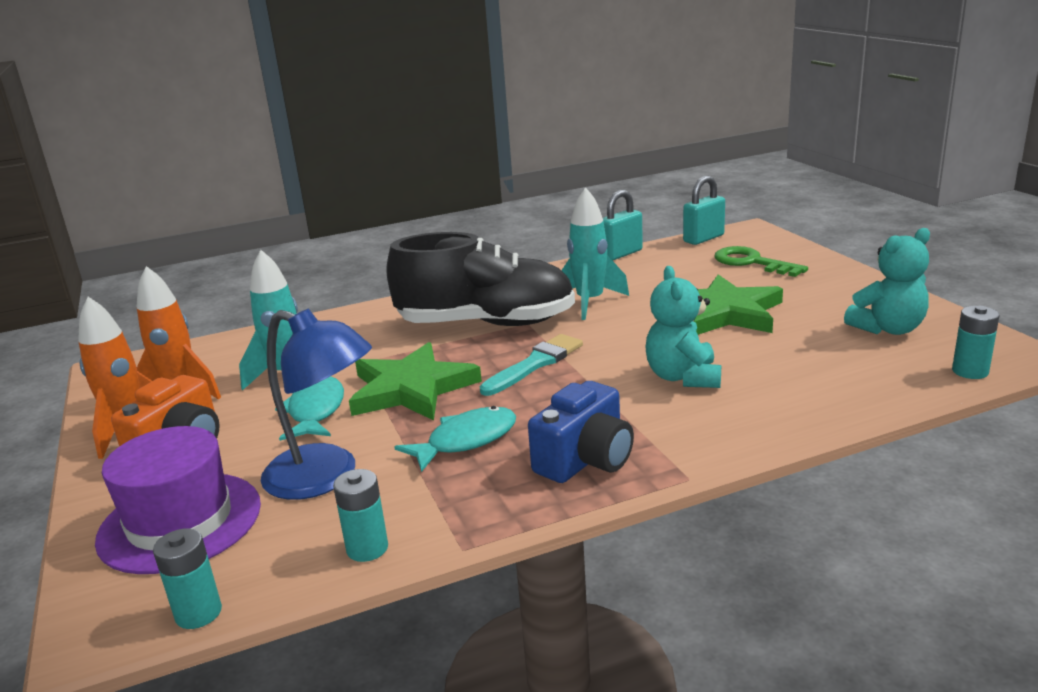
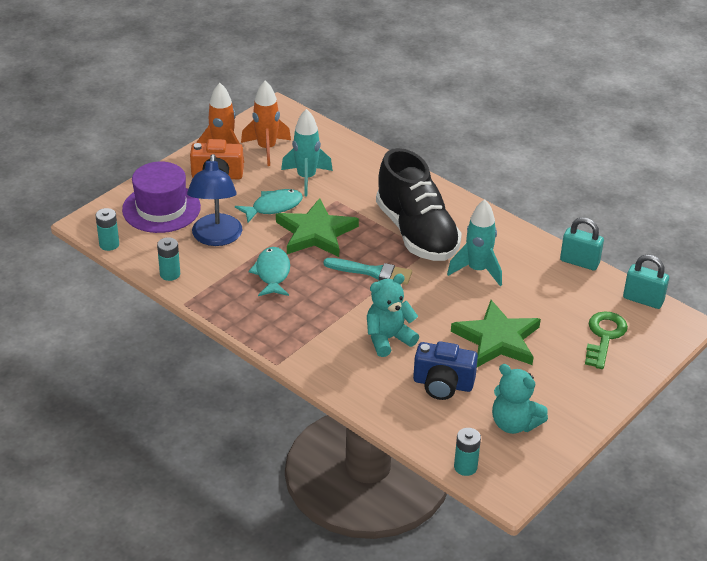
camera: 60 degrees right, 15 degrees up
turquoise fish [395,406,516,472] -> turquoise fish turned 120 degrees counterclockwise [248,247,290,296]
blue camera [528,381,634,483] -> blue camera moved to [413,341,478,400]

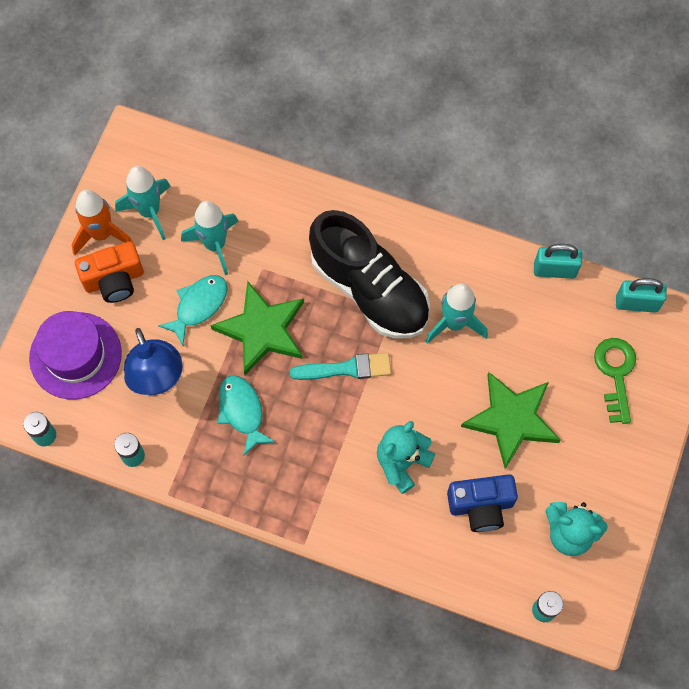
camera: 20 degrees left, 30 degrees up
orange rocket [241,80,291,166] -> turquoise rocket [115,166,171,240]

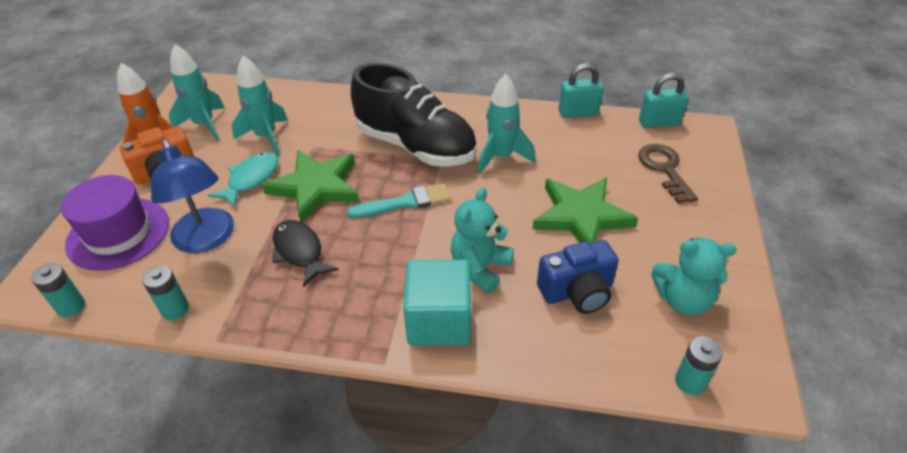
camera: 10 degrees left, 25 degrees down
turquoise fish [218,375,275,456] -> black fish [272,220,339,287]
green key [594,338,636,424] -> brown key [638,144,698,204]
none -> turquoise cube [403,260,471,345]

